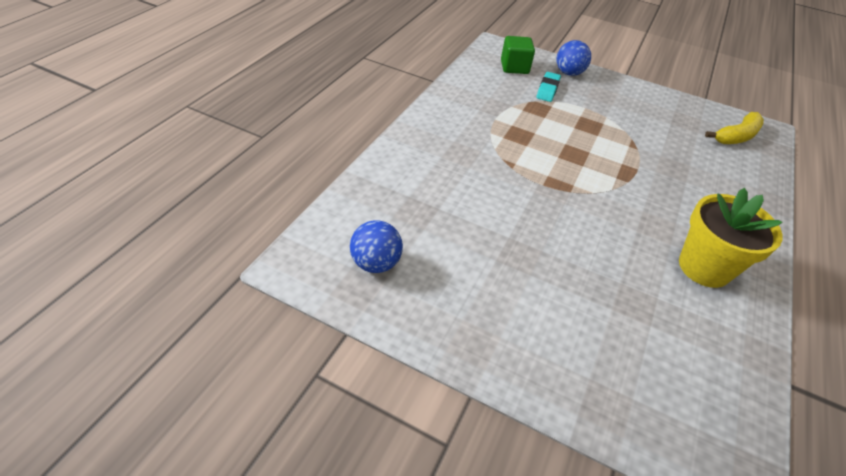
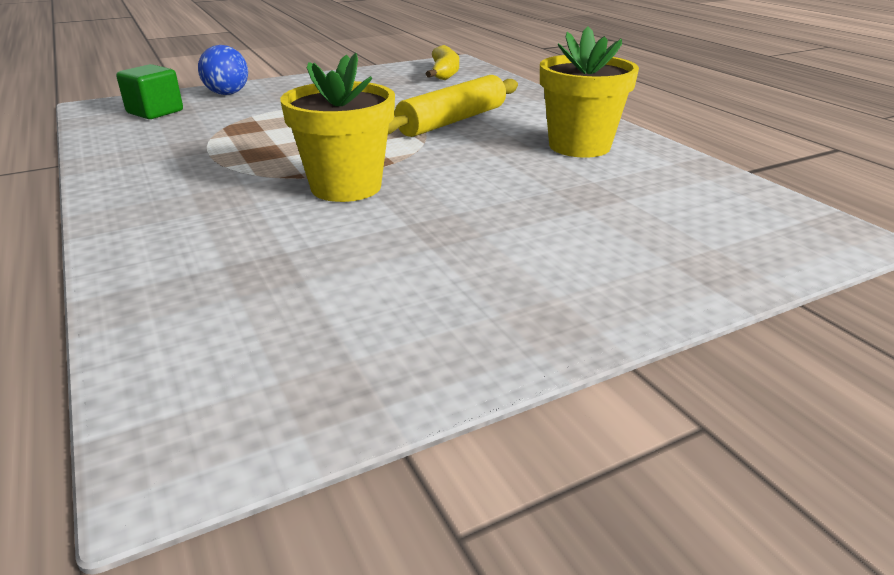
camera: 50 degrees left, 15 degrees down
blue ball [350,220,403,273] -> none
turquoise eraser [536,72,561,102] -> none
none -> yellow flower pot [280,52,395,202]
none -> yellow rolling pin [388,75,518,137]

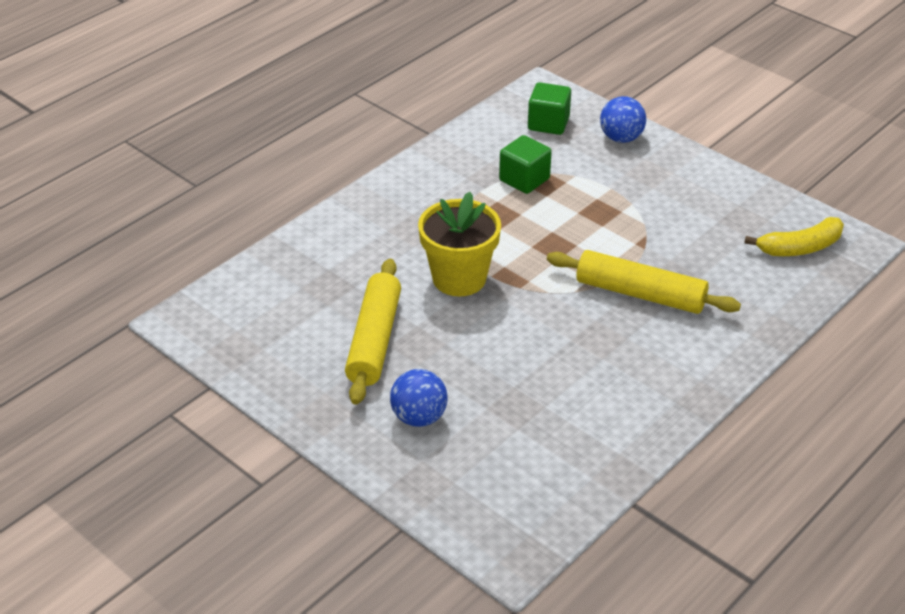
camera: 70 degrees right, 10 degrees up
yellow flower pot [540,26,639,158] -> none
none -> yellow rolling pin [345,259,401,405]
none -> blue ball [390,369,448,427]
none -> green cube [499,135,552,194]

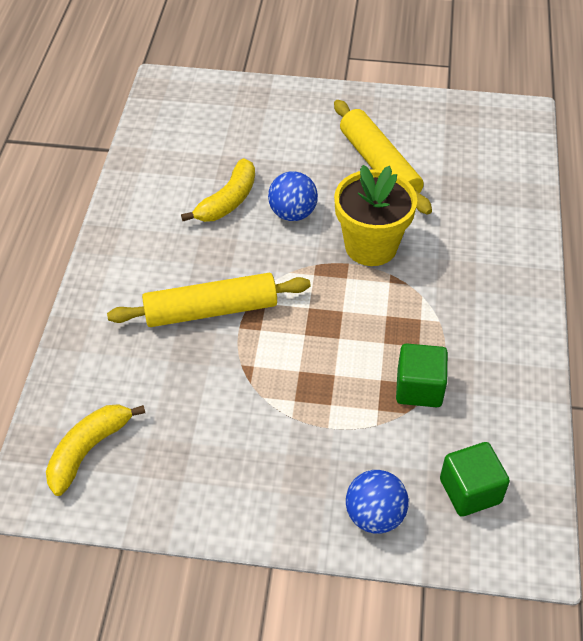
camera: 145 degrees right, 10 degrees up
blue ball [390,369,448,427] -> blue ball moved to [268,171,318,221]
none -> yellow banana [181,158,255,222]

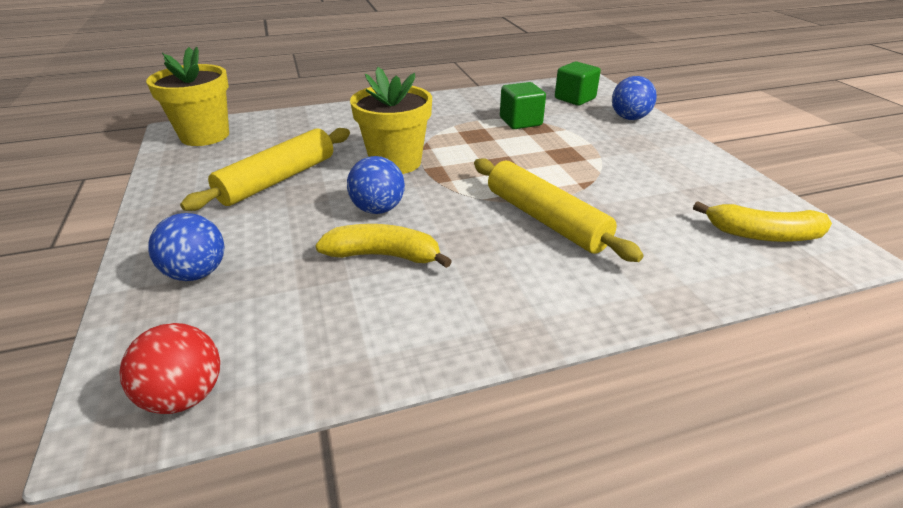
camera: 115 degrees left, 15 degrees down
none -> red ball [119,323,220,414]
none -> yellow flower pot [146,47,229,146]
none -> blue ball [148,213,224,281]

